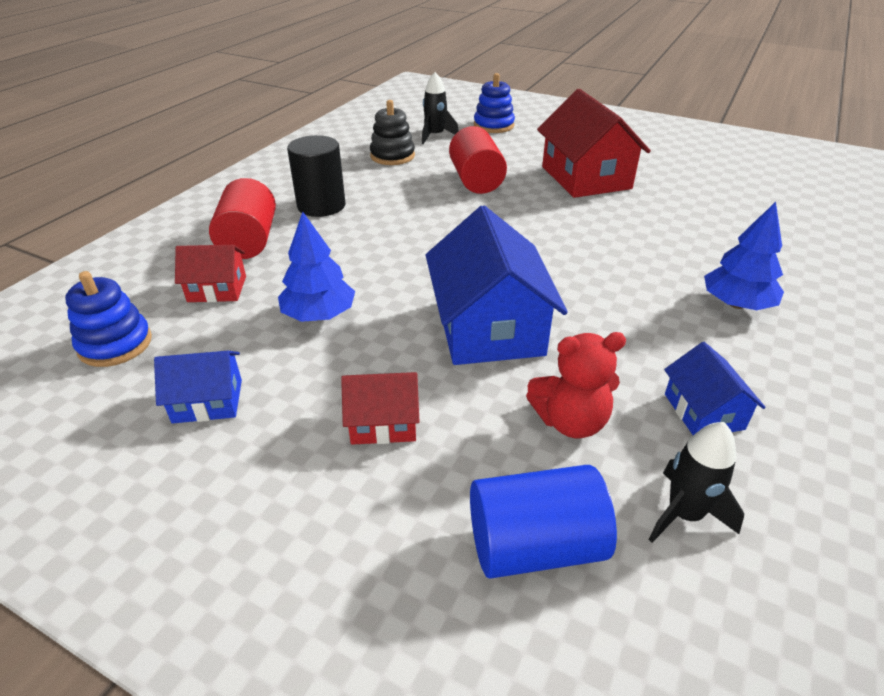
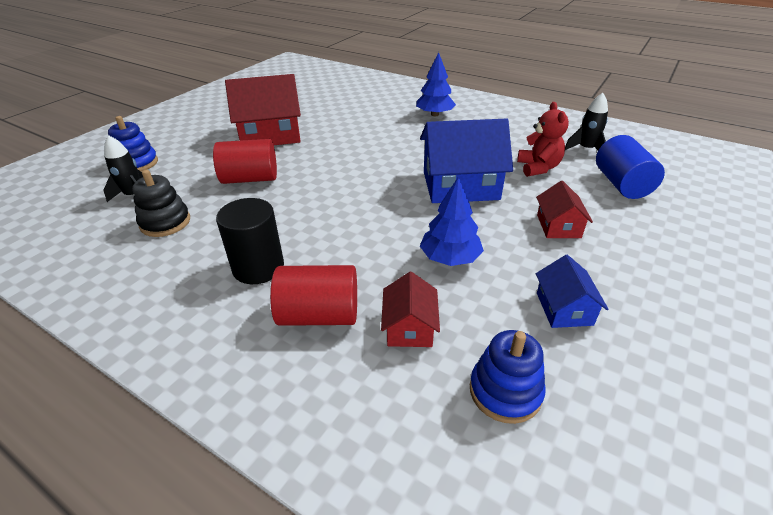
camera: 85 degrees left, 0 degrees up
blue house [664,342,766,435] -> none

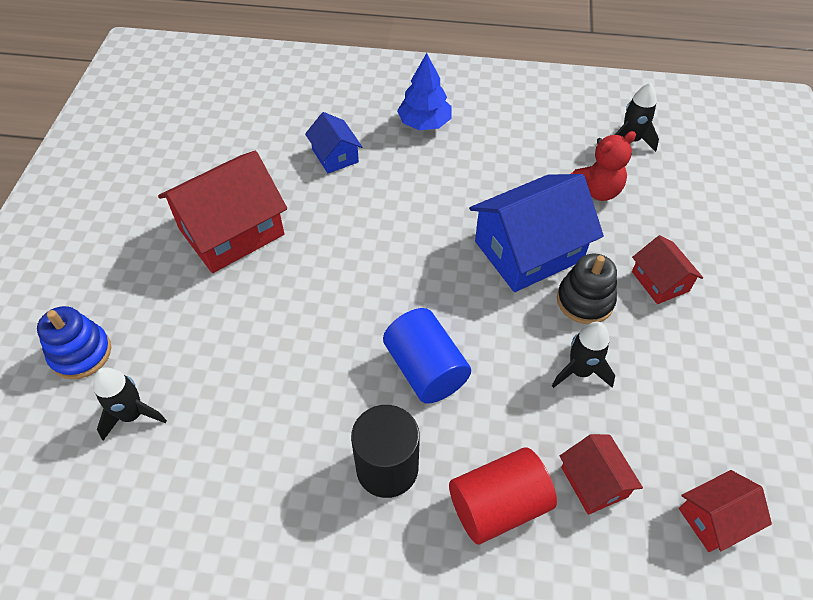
camera: 25 degrees left, 15 degrees up
black stacking toy [132,170,190,237] -> black stacking toy moved to [557,253,617,324]
red cylinder [213,139,277,184] -> none
blue tree [420,176,484,266] -> black rocket [552,322,615,388]
blue stacking toy [470,330,546,424] -> red house [679,470,772,552]
red teddy bear [517,102,569,177] -> red teddy bear turned 90 degrees clockwise [571,131,636,201]
blue house [536,255,608,328] -> blue house moved to [305,112,362,173]
blue cylinder [596,135,665,199] -> blue cylinder moved to [383,308,471,404]

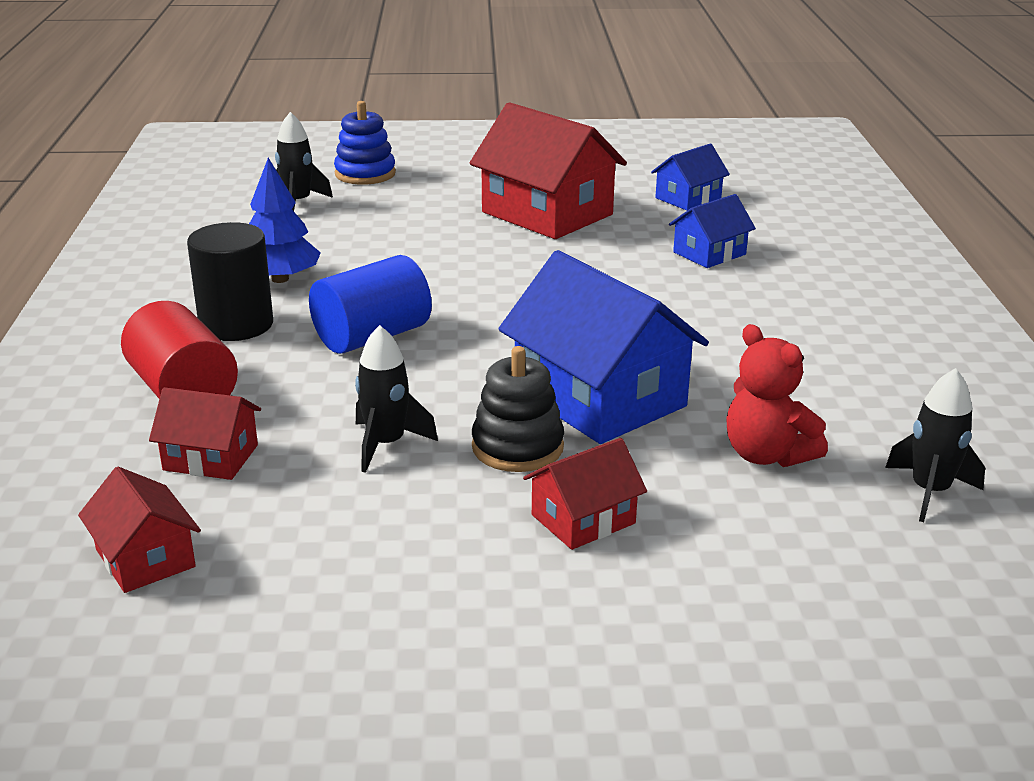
camera: 80 degrees right, 25 degrees down
blue tree [397,53,451,130] -> blue tree moved to [249,158,321,283]
red house [560,434,643,515] -> red house turned 45 degrees clockwise [149,387,261,480]
none -> blue house [651,143,730,210]

